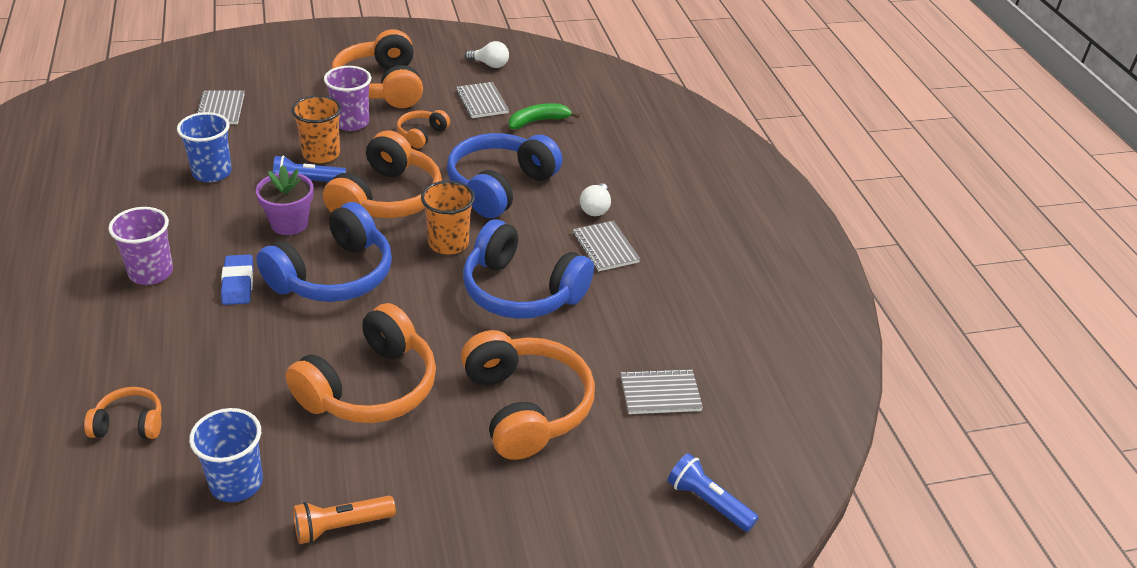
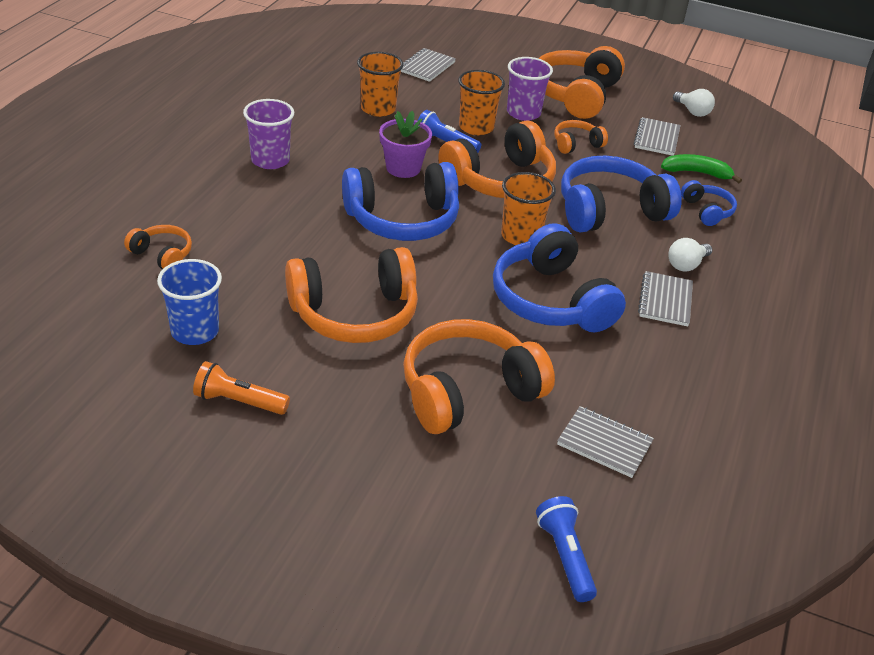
camera: 35 degrees right, 0 degrees up
blue cup [177,112,232,182] -> orange cup [357,52,403,117]
blue eraser [221,254,253,305] -> none
orange headphones [461,330,595,460] -> orange headphones turned 135 degrees counterclockwise [403,319,555,434]
none -> blue headphones [681,180,737,226]

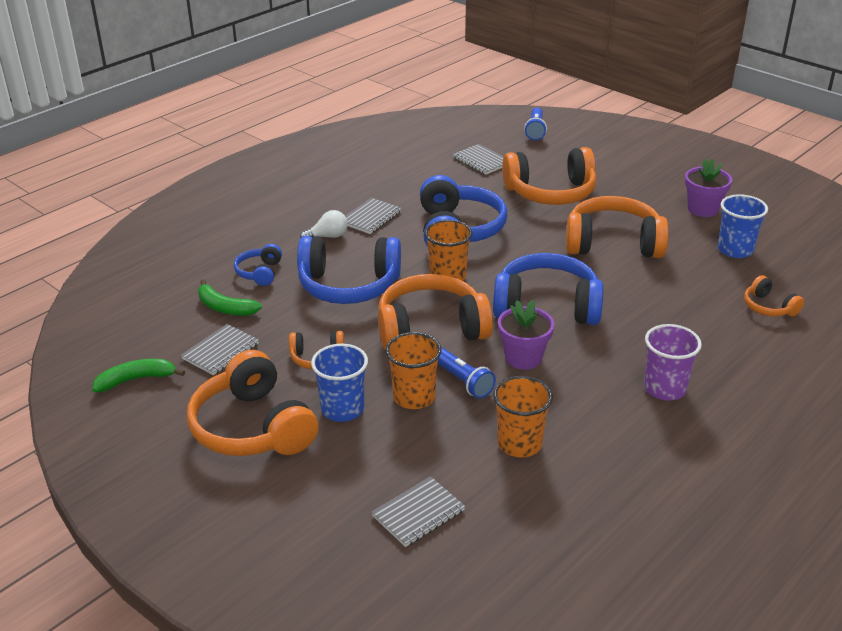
camera: 155 degrees left, 5 degrees down
orange flashlight [193,361,290,415] -> purple flower pot [685,159,732,217]
purple cup [507,57,553,121] -> blue cup [311,344,368,422]
orange headphones [538,46,625,119] -> orange headphones turned 105 degrees clockwise [187,350,319,456]
white light bulb [673,89,715,117] -> green banana [92,359,185,392]

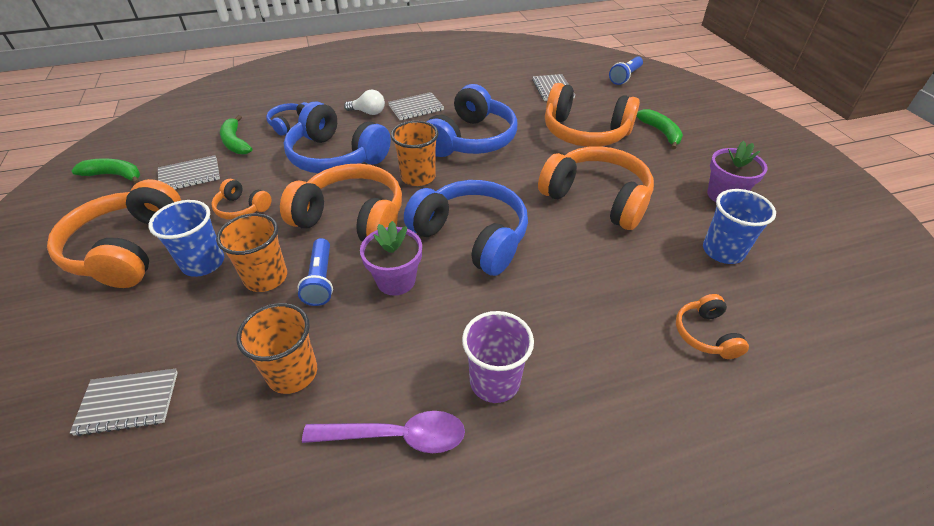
camera: 30 degrees right, 10 degrees up
none -> purple spoon [302,411,465,453]
none -> green banana [636,109,683,150]

